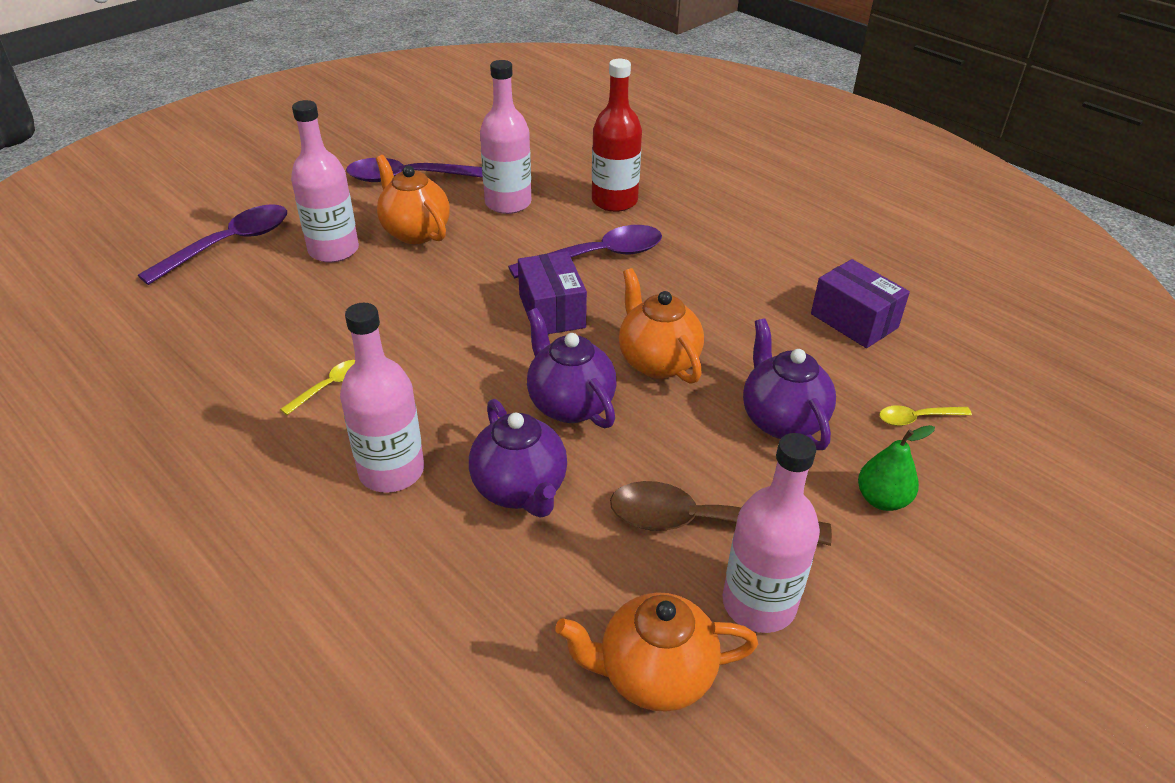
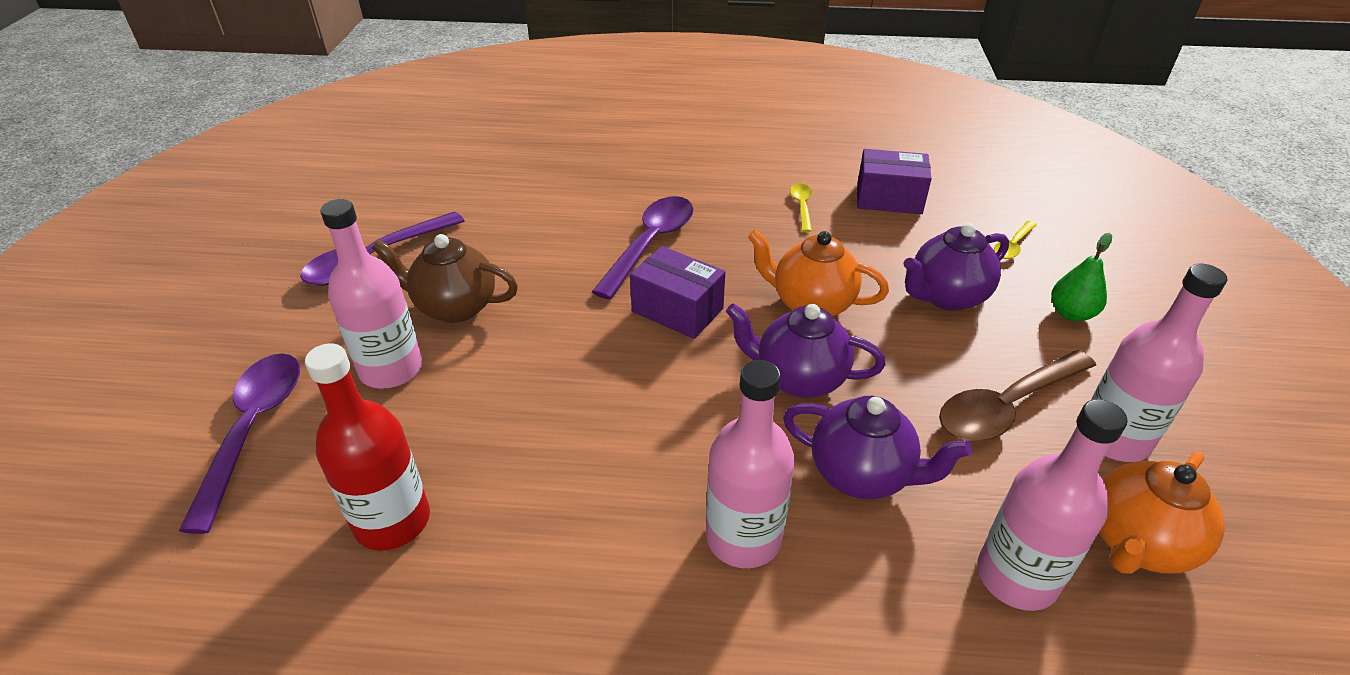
camera: 40 degrees left, 0 degrees up
yellow spoon [280,360,355,415] -> yellow spoon moved to [790,183,812,232]
orange teapot [376,155,450,244] -> brown teapot [372,234,518,323]
pink bottle [480,60,531,214] -> pink bottle moved to [977,399,1128,611]
red bottle [592,59,642,212] -> red bottle moved to [305,343,430,551]
purple teapot [743,318,836,450] -> purple teapot turned 60 degrees counterclockwise [903,223,1009,311]

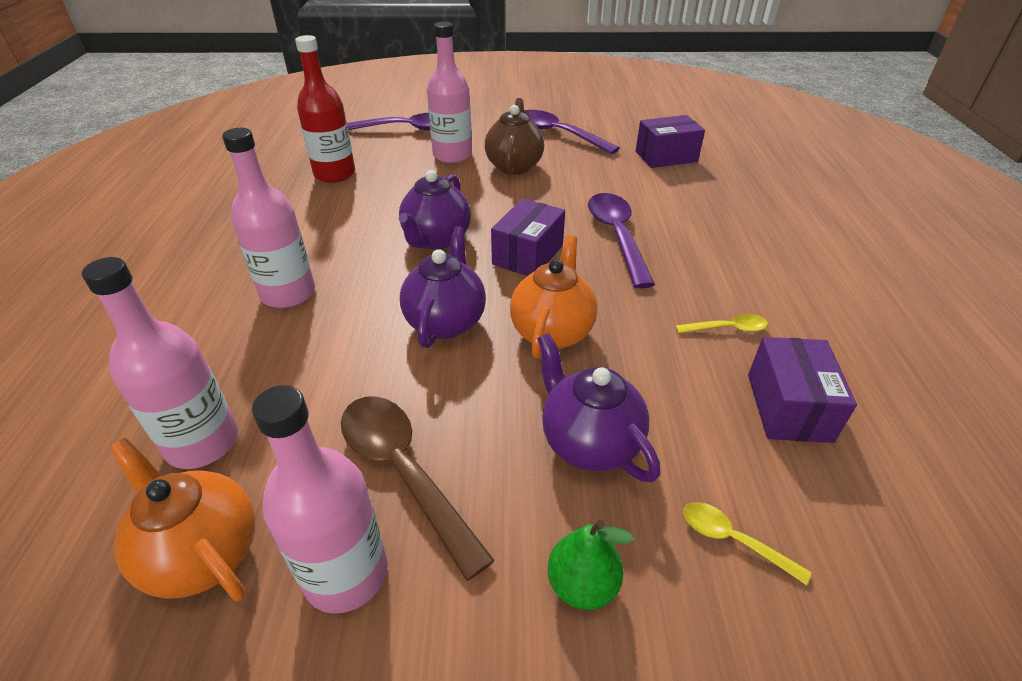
camera: 85 degrees right, 0 degrees up
purple spoon [592,196,693,299] -> purple spoon turned 120 degrees counterclockwise [588,193,655,289]
purple teapot [783,396,972,500] -> purple teapot moved to [399,170,471,250]
none -> purple box [636,115,705,168]

